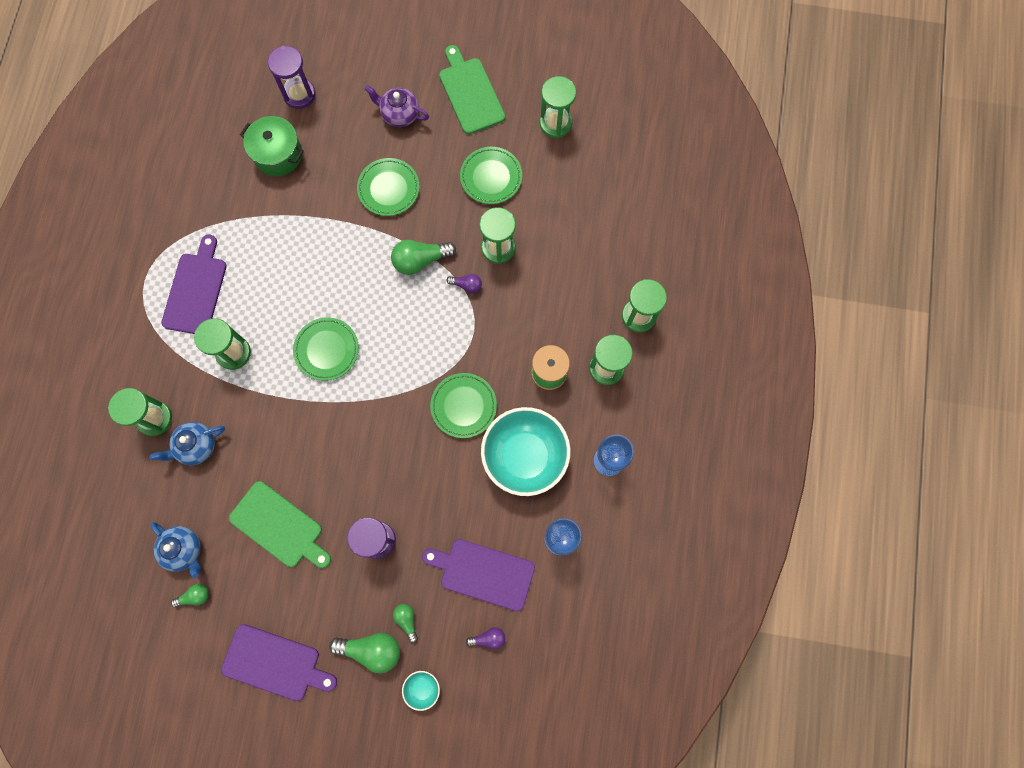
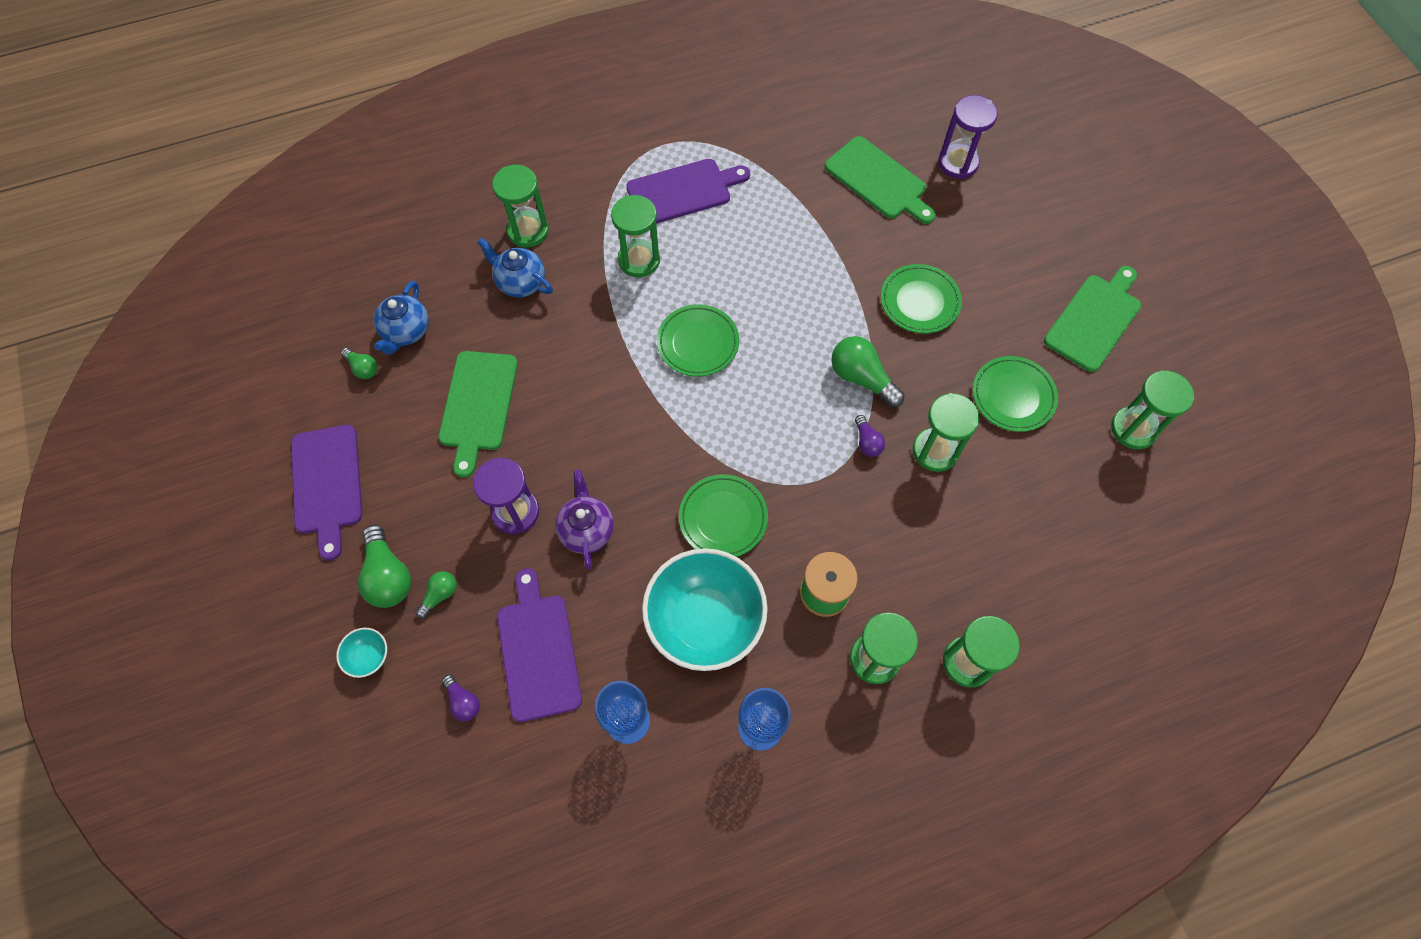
camera: 60 degrees right, 10 degrees down
green pot [240,116,304,176] -> green cutting board [825,136,936,224]
purple teapot [365,85,429,127] -> purple teapot moved to [555,470,614,570]

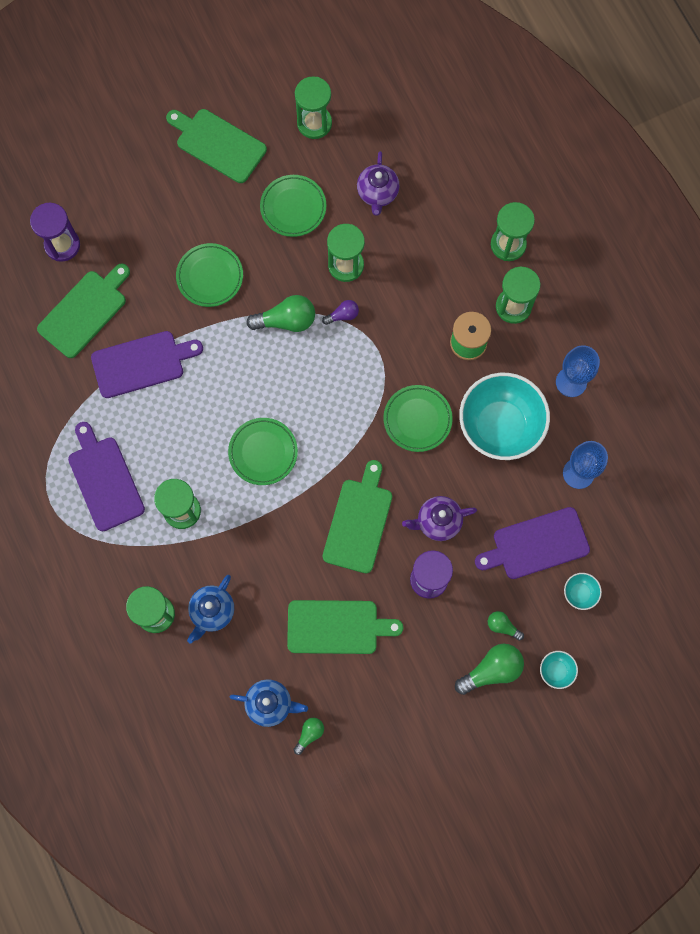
camera: 95 degrees left, 10 degrees up
purple cutting board [291,425,362,561] -> purple cutting board moved to [91,331,203,398]
purple light bulb [442,674,480,721] -> turquoise bowl [564,573,602,610]
green light bulb [831,336,905,407] -> green light bulb turned 135 degrees counterclockwise [246,295,315,332]
none -> green cutting board [323,460,392,573]
none -> purple teapot [357,151,400,216]

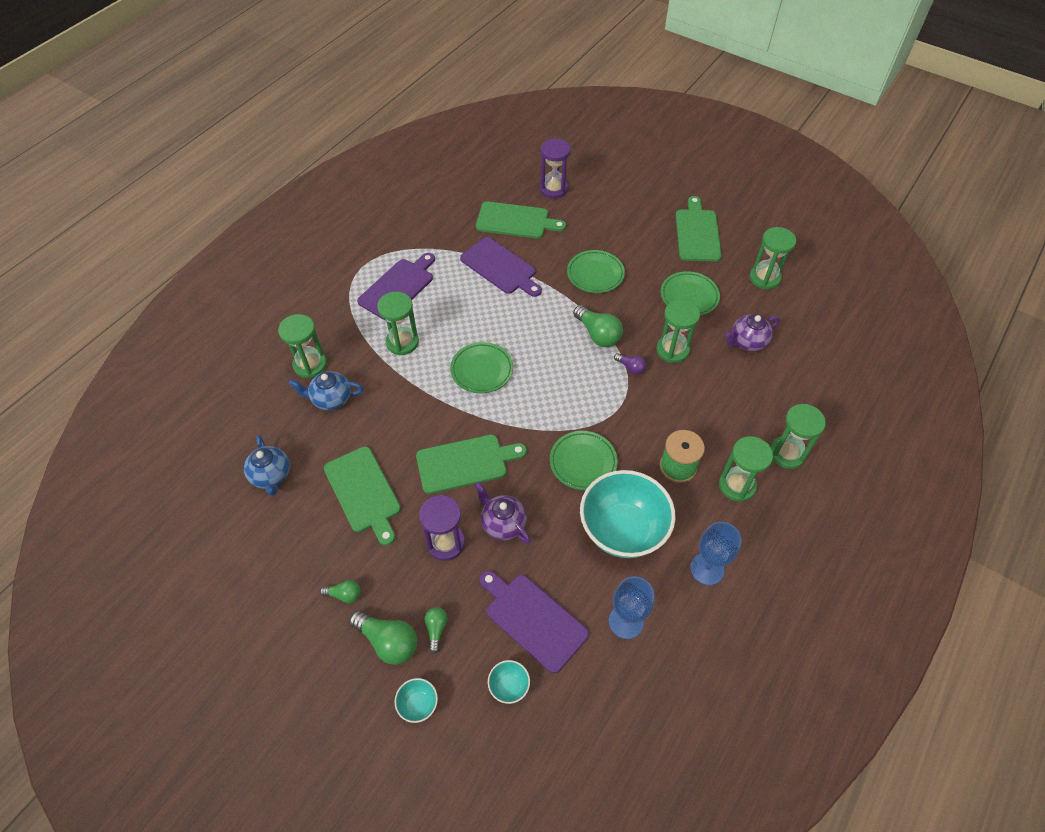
camera: 60 degrees right, 20 degrees down
green light bulb [294,718,324,755] -> green light bulb moved to [319,580,361,603]

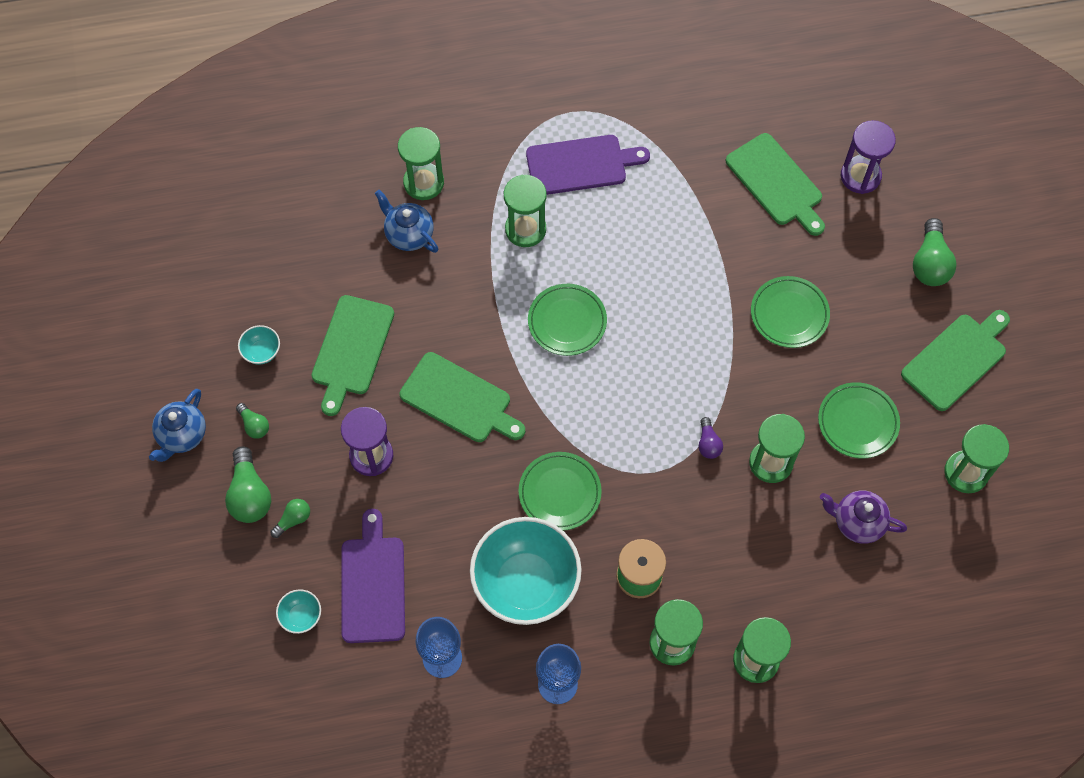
camera: 45 degrees right, 10 degrees up
blue teapot [244,435,290,496] -> blue teapot moved to [149,389,206,462]
turquoise bowl [395,678,438,723] -> turquoise bowl moved to [238,325,280,365]
purple cutting board [460,237,542,297] -> none
purple teapot [475,482,531,544] -> none
green light bulb [573,305,623,347] -> green light bulb moved to [913,218,956,286]

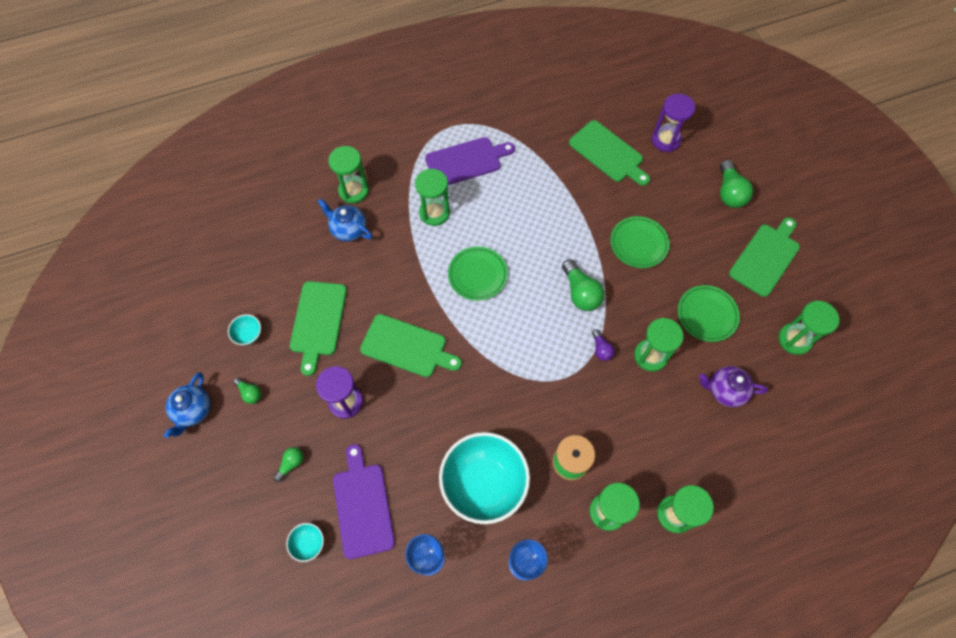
camera: 10 degrees left, 0 degrees up
green light bulb [225,446,271,523] -> green light bulb moved to [562,259,604,311]
green plate [518,452,602,531] -> none

